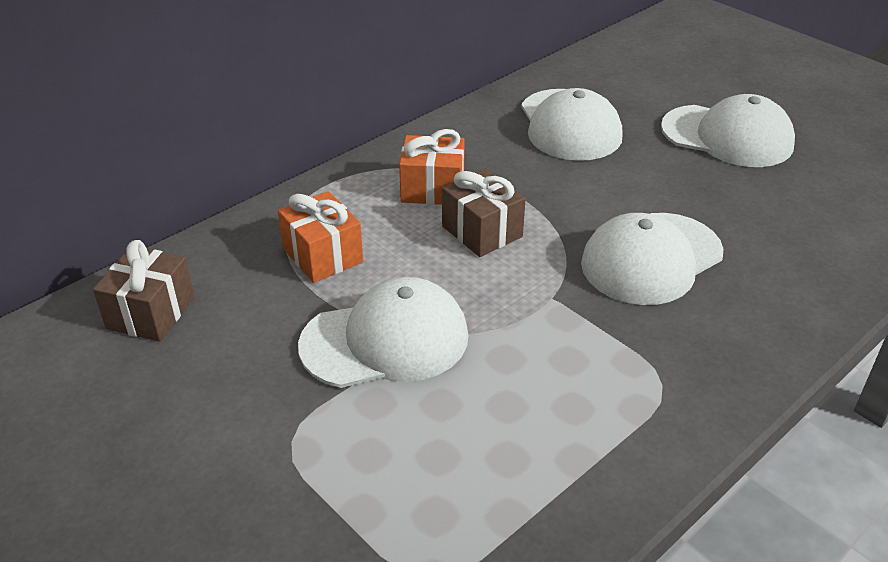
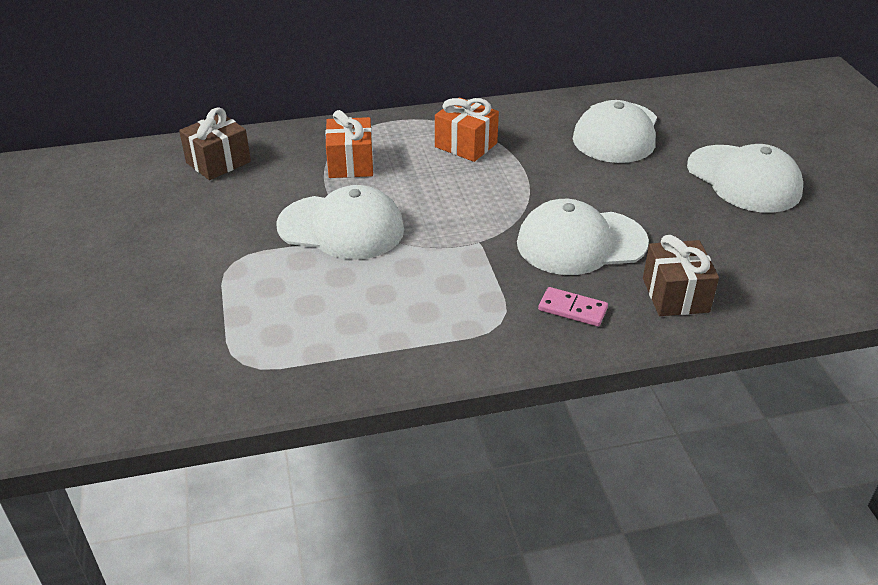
camera: 30 degrees right, 0 degrees up
brown gift [442,169,526,257] -> brown gift moved to [643,235,719,316]
none -> pink domino [538,287,608,327]

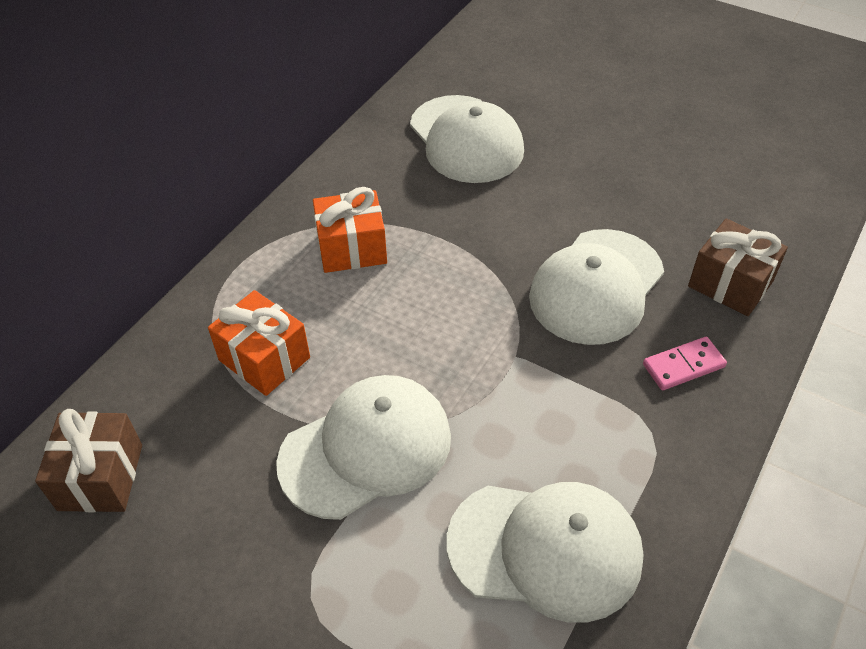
camera: 45 degrees left, 10 degrees up
white cap [687,144,803,213] -> white cap moved to [447,482,643,623]

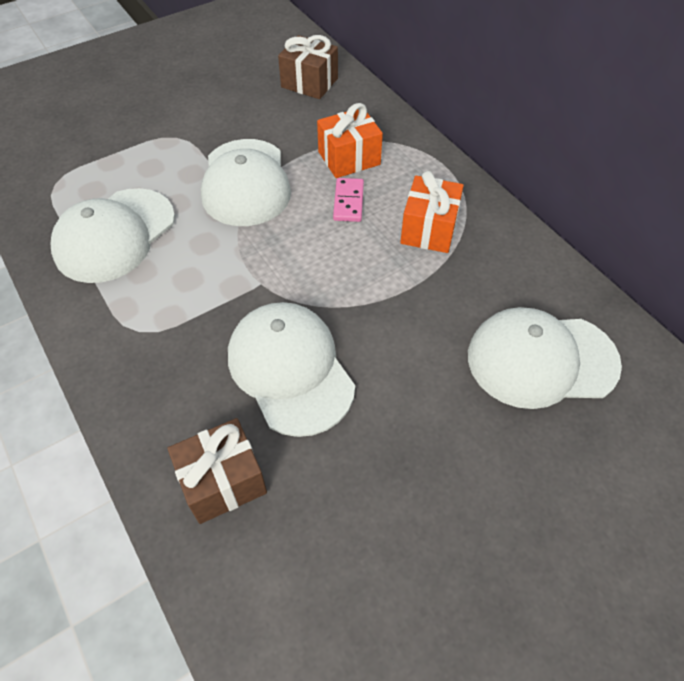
camera: 115 degrees right, 5 degrees up
pink domino [643,337,727,390] -> pink domino moved to [333,178,364,222]

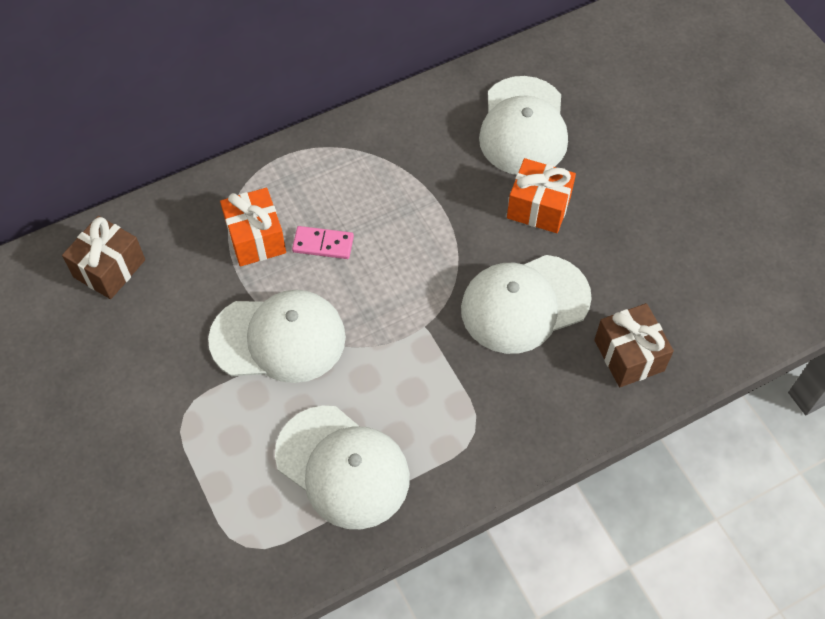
camera: 85 degrees left, 5 degrees up
orange gift [400,171,464,253] -> orange gift moved to [507,158,576,233]

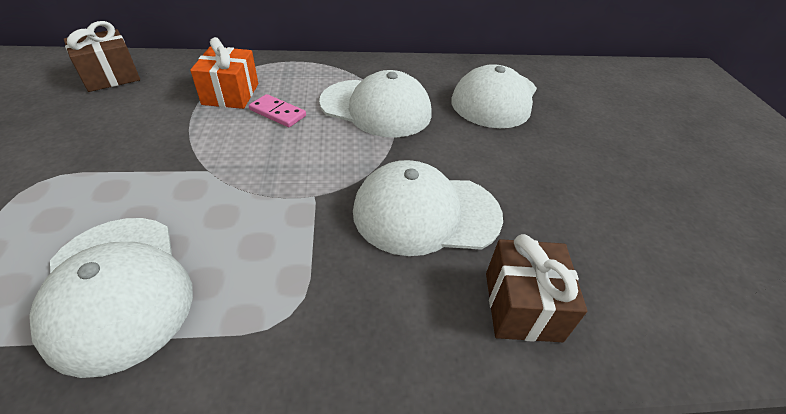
camera: 20 degrees right, 15 degrees down
white cap [208,290,346,383] -> white cap moved to [319,70,432,138]
orange gift [507,158,576,233] -> none

